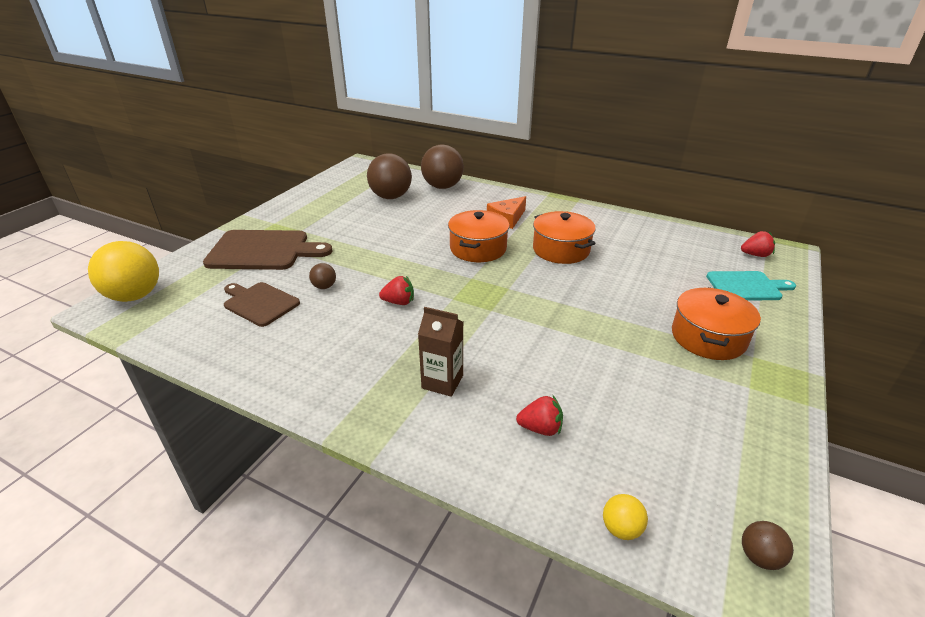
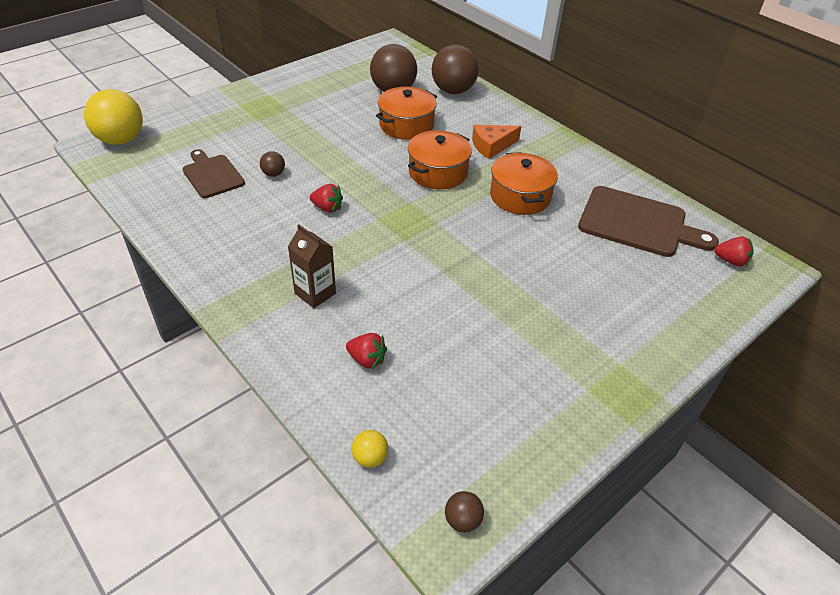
camera: 20 degrees right, 10 degrees up
brown cutting board [203,230,332,270] -> brown cutting board moved to [578,186,719,257]
orange pot [672,287,761,360] -> orange pot moved to [376,87,437,140]
turquoise cutting board [706,271,796,300] -> none

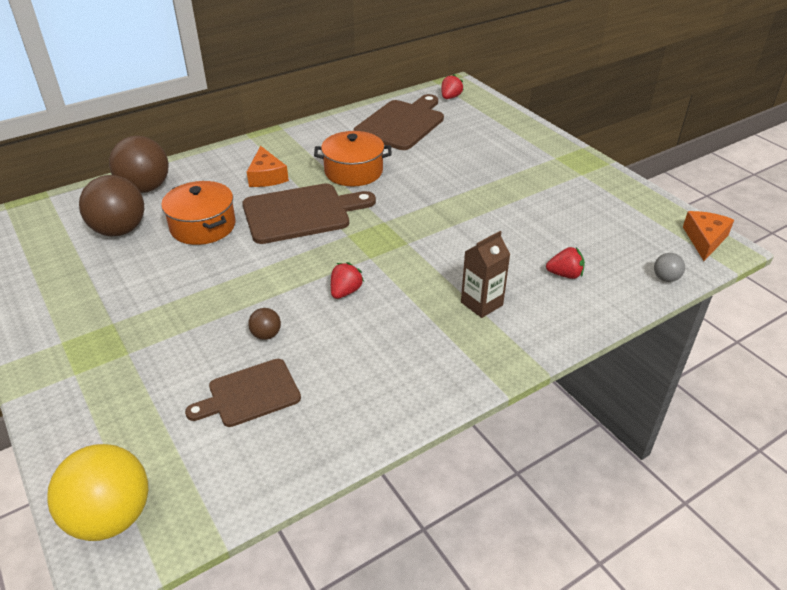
camera: 80 degrees left, 5 degrees down
red strawberry [346,333,387,369] -> red strawberry turned 60 degrees clockwise [546,247,585,279]
yellow ball [351,430,388,468] -> grey ball [654,253,685,282]
orange pot [408,130,472,190] -> brown cutting board [242,183,376,244]
brown ball [445,491,484,532] -> orange cheese [683,211,734,261]

